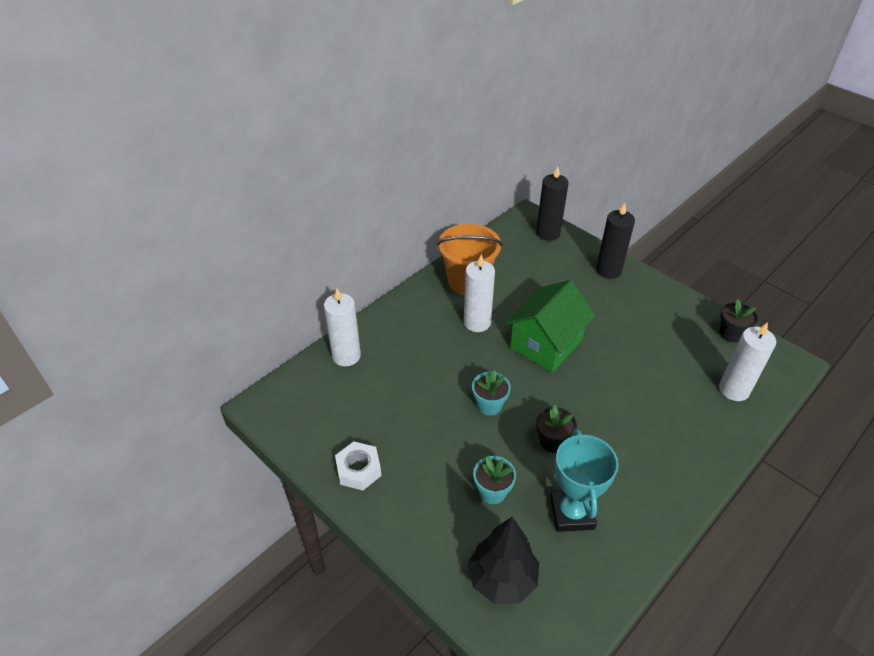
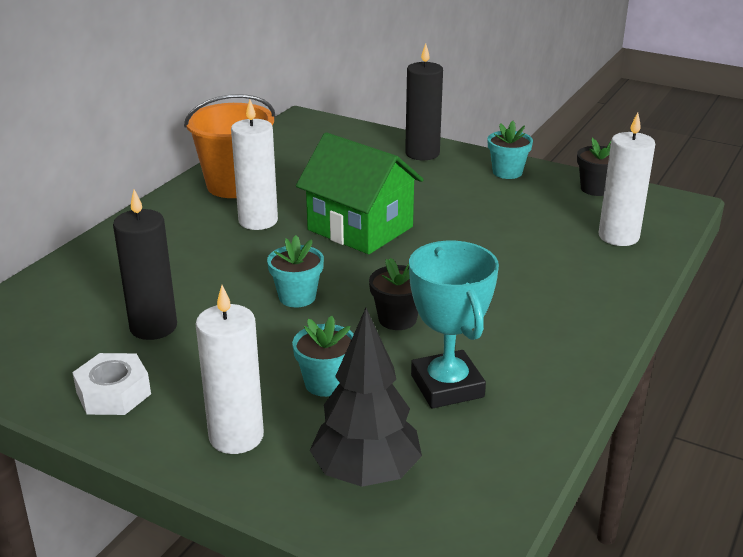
camera: 15 degrees left, 15 degrees down
white candle [324,289,361,366] -> white candle moved to [196,285,264,454]
green house [505,280,596,373] -> green house turned 75 degrees counterclockwise [296,132,424,254]
black candle [536,167,569,241] -> black candle moved to [113,190,177,340]
none -> turquoise flower pot [488,121,533,179]

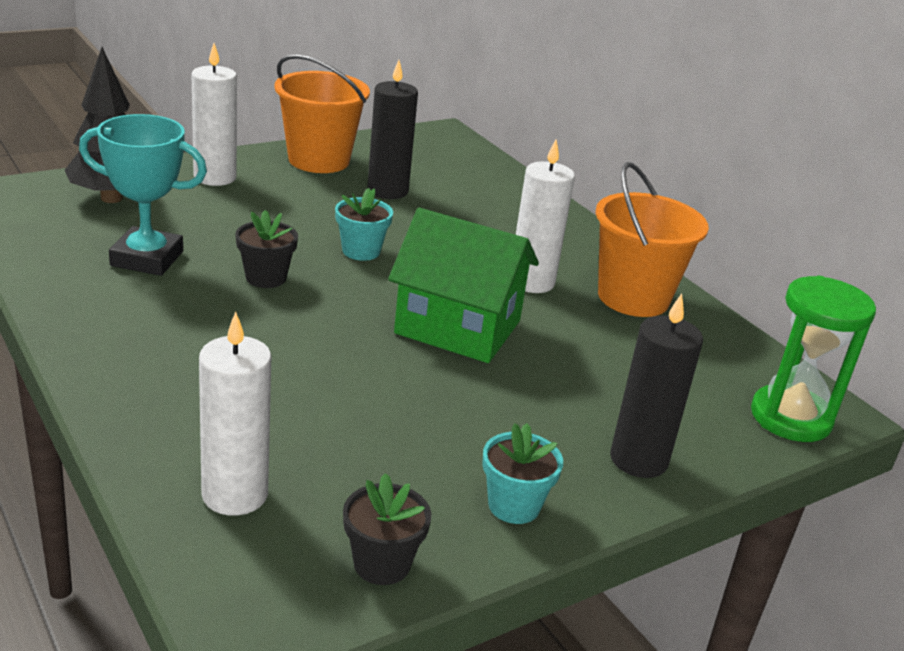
camera: 115 degrees right, 0 degrees up
white nut [72,353,151,415] -> orange bucket [274,54,370,173]
turquoise flower pot [292,316,354,397] -> none
green house [296,132,424,254] -> green house turned 45 degrees clockwise [388,208,539,363]
none -> green hourglass [751,276,876,442]

